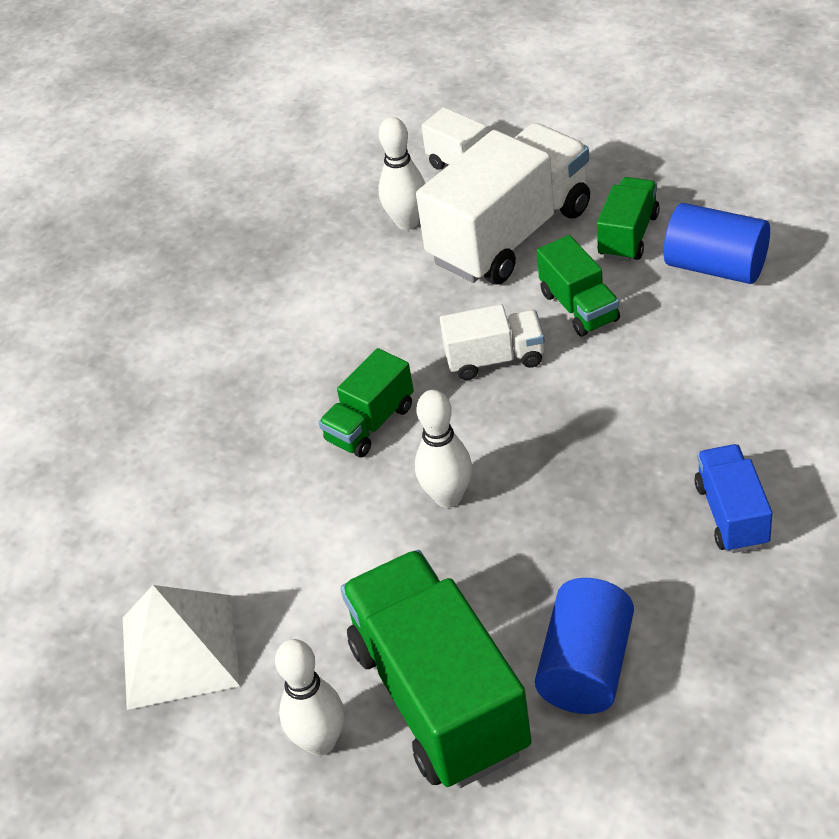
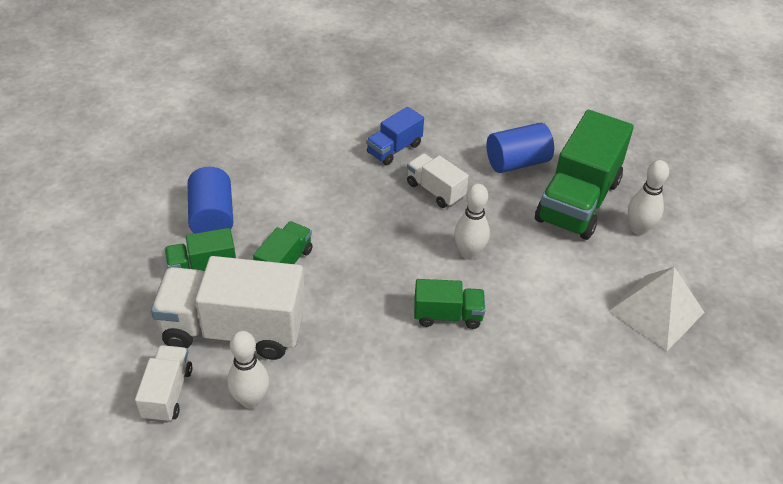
camera: 135 degrees left, 0 degrees up
white truck [440,304,545,380] -> white truck moved to [407,153,469,208]

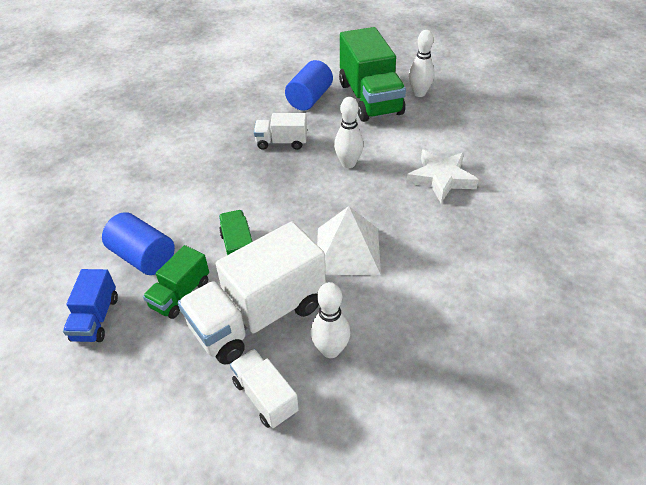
camera: 40 degrees left, 0 degrees up
blue truck [366,107,424,165] -> blue truck moved to [63,269,118,342]
green truck [414,279,485,329] -> none
white pyramid [609,267,705,351] -> white pyramid moved to [317,206,381,275]
none -> white star [406,150,479,203]

